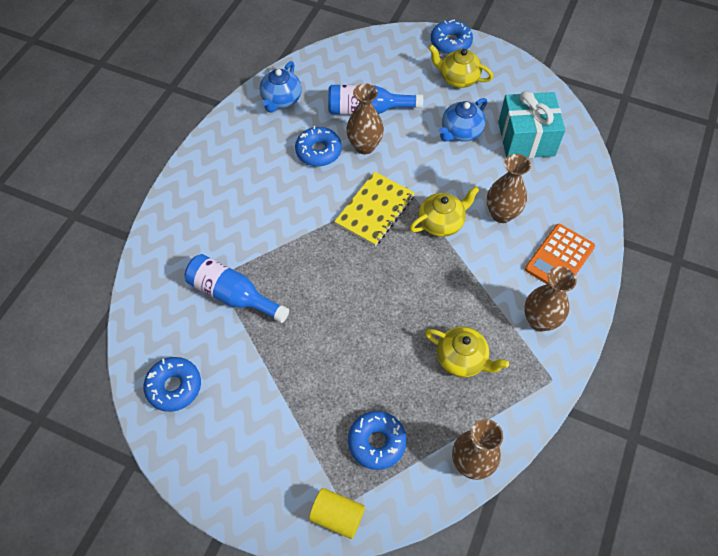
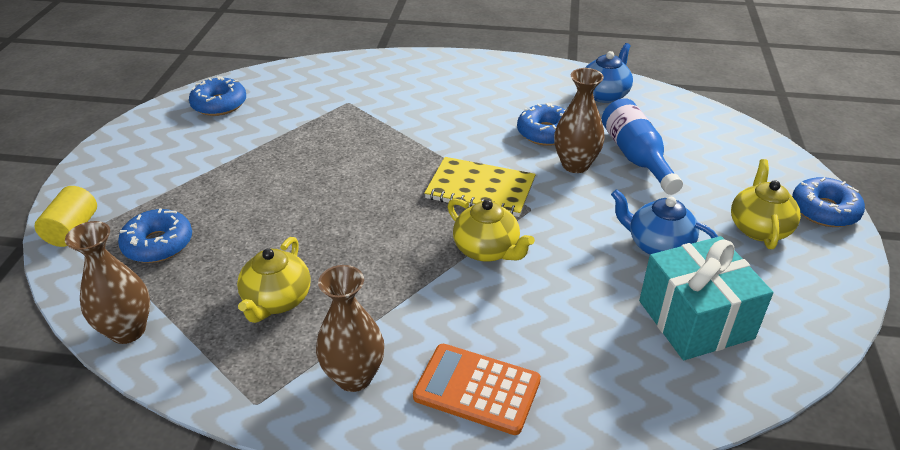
camera: 75 degrees right, 20 degrees down
blue bottle [185,254,289,323] -> none
blue teapot [260,61,302,113] -> blue teapot turned 120 degrees clockwise [585,43,633,103]
brown vase [487,154,531,223] -> none

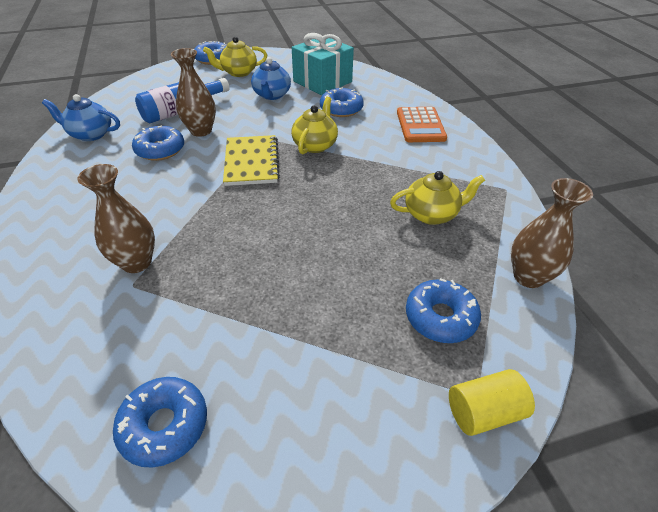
camera: 115 degrees left, 5 degrees up
brown vase [316,265,384,392] -> brown vase moved to [77,164,155,273]
none -> blue donut [320,88,364,117]

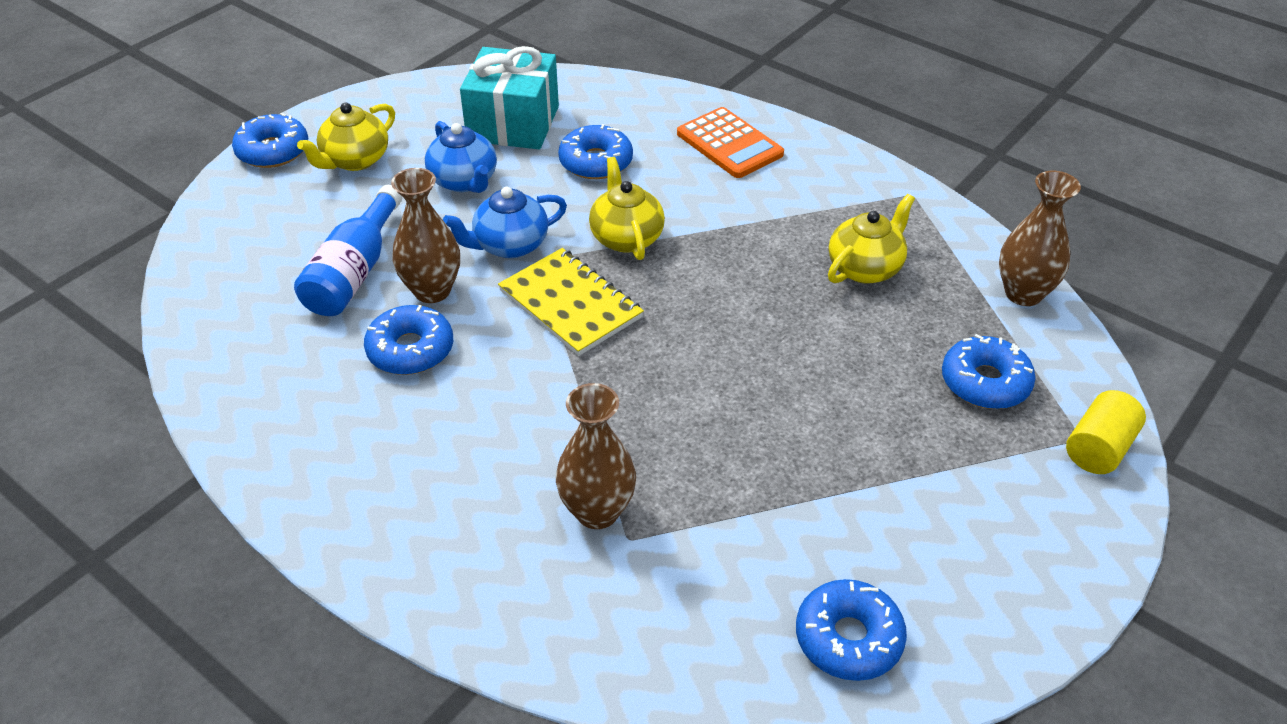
camera: 35 degrees left, 0 degrees up
blue teapot [42,94,120,141] -> blue teapot moved to [443,187,567,258]

